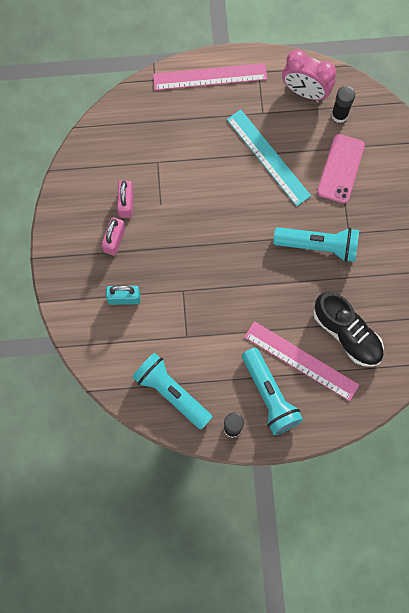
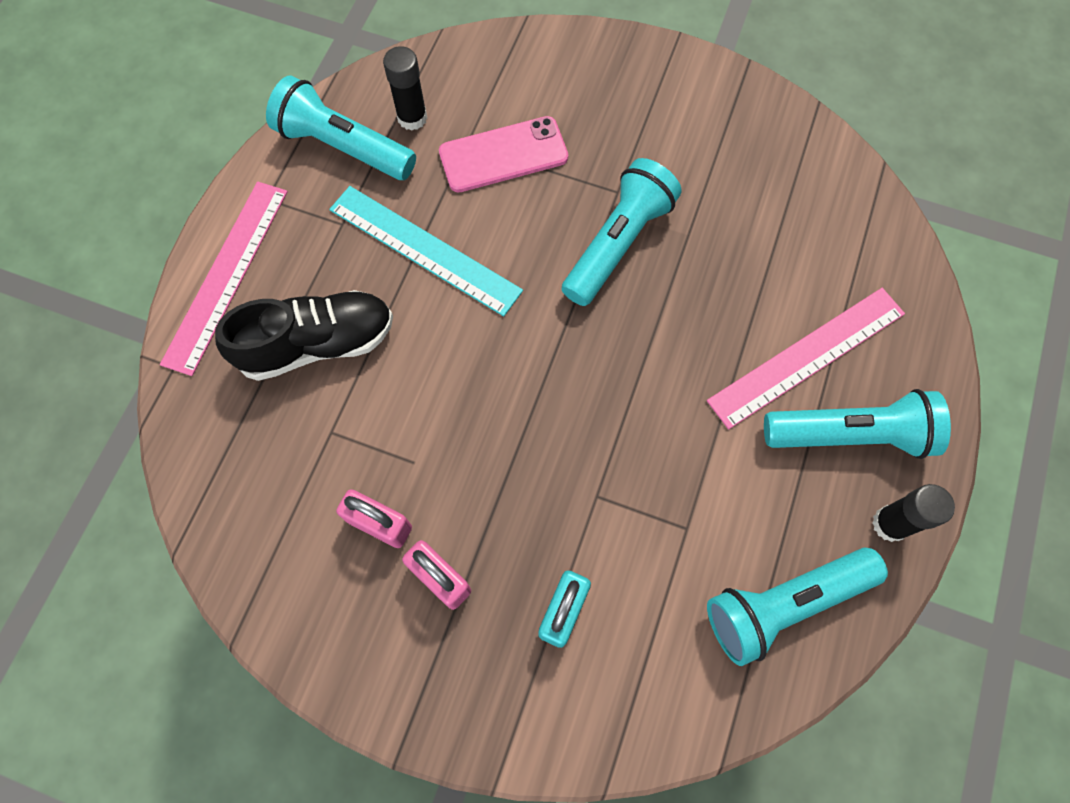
camera: 65 degrees left, 5 degrees down
turquoise ruler [227,110,311,206] -> turquoise ruler turned 45 degrees clockwise [329,186,523,316]
pink clock [282,50,336,100] -> turquoise flashlight [266,75,416,180]
black shoe [313,292,384,367] -> black shoe moved to [215,290,393,381]
pink phone [317,134,365,203] -> pink phone turned 60 degrees counterclockwise [439,116,568,192]

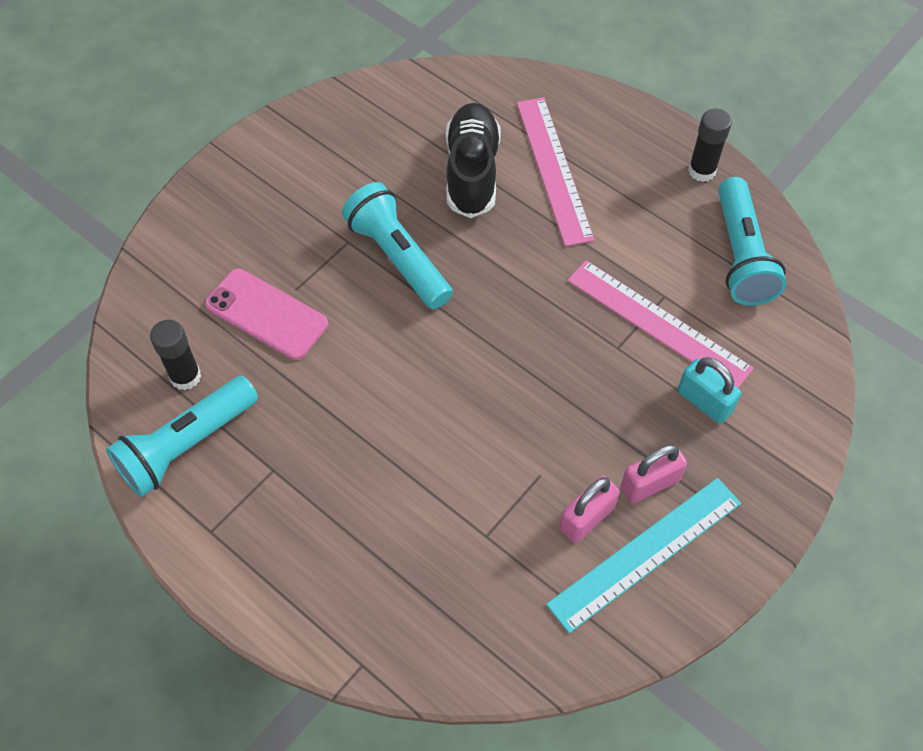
camera: 70 degrees left, 10 degrees down
pink ruler [160,182,288,376] -> pink ruler moved to [567,260,754,388]
black shoe [215,290,393,381] -> black shoe moved to [446,103,501,218]
turquoise ruler [329,186,523,316] -> turquoise ruler moved to [546,478,741,633]
pink phone [439,116,568,192] -> pink phone turned 60 degrees counterclockwise [205,268,328,360]
turquoise flashlight [764,389,951,459] -> none

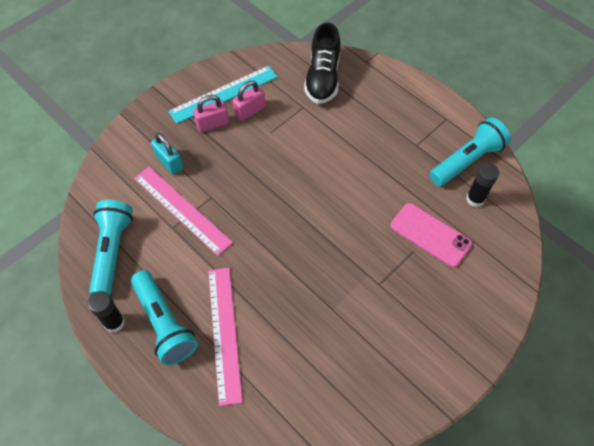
camera: 175 degrees left, 0 degrees up
turquoise flashlight [342,182,453,309] -> turquoise flashlight moved to [131,270,198,365]
black shoe [446,103,501,218] -> black shoe moved to [304,23,341,104]

